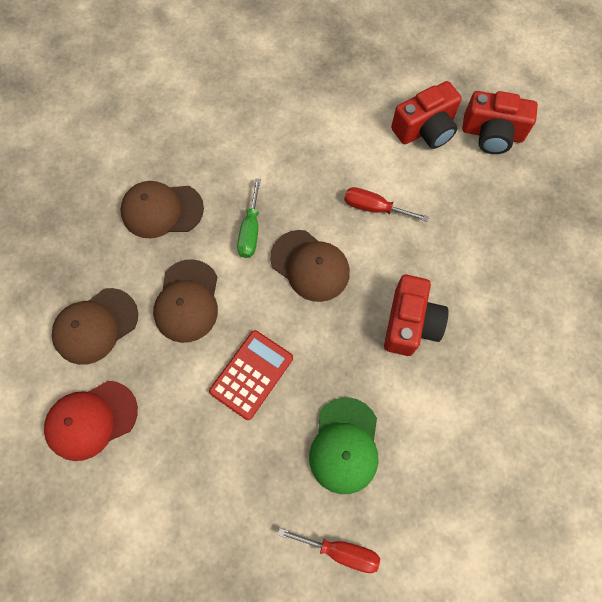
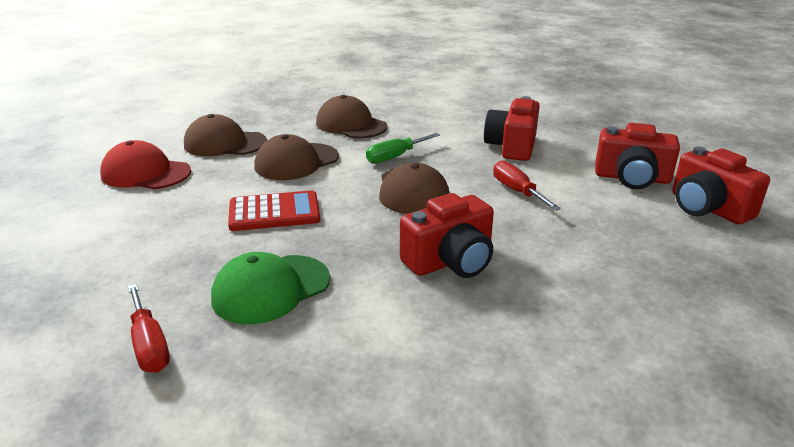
camera: 45 degrees right, 40 degrees down
none -> red camera [484,96,540,161]

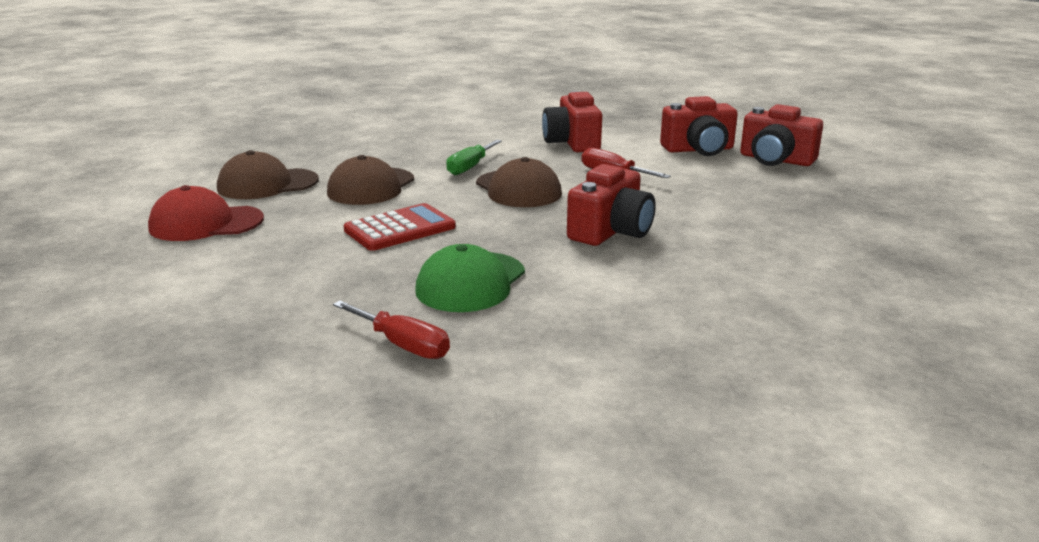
camera: 25 degrees left, 5 degrees down
brown cap [316,95,387,139] -> none

